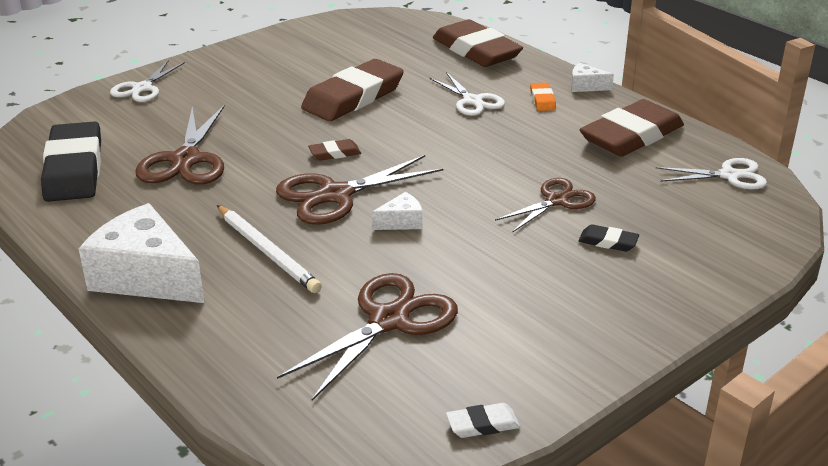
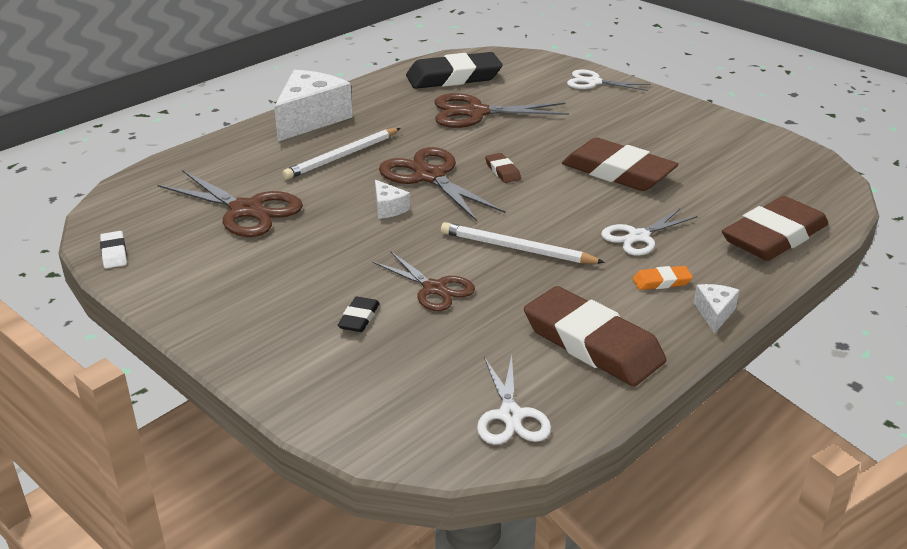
camera: 85 degrees right, 0 degrees up
none -> white pencil [441,222,605,264]

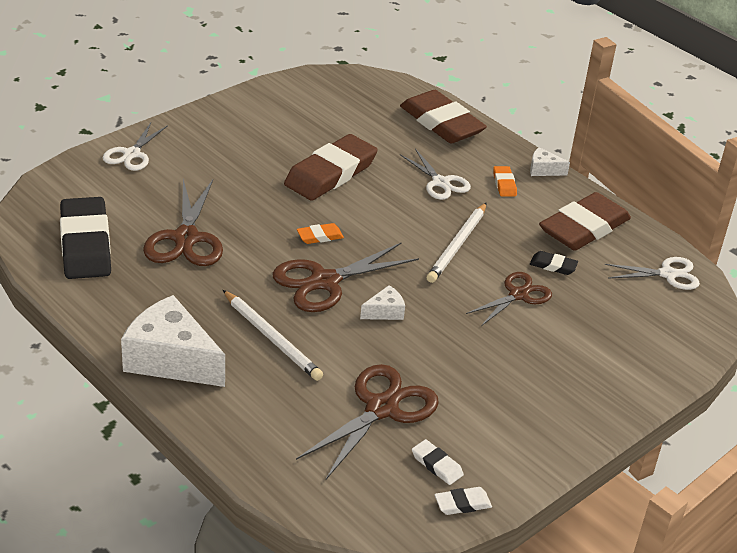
camera: 90 degrees left, 5 degrees up
black eraser [338,297,380,332] -> black eraser moved to [530,251,578,275]
brown eraser [485,153,521,183] -> orange eraser [297,223,344,244]
none -> white eraser [412,439,464,485]

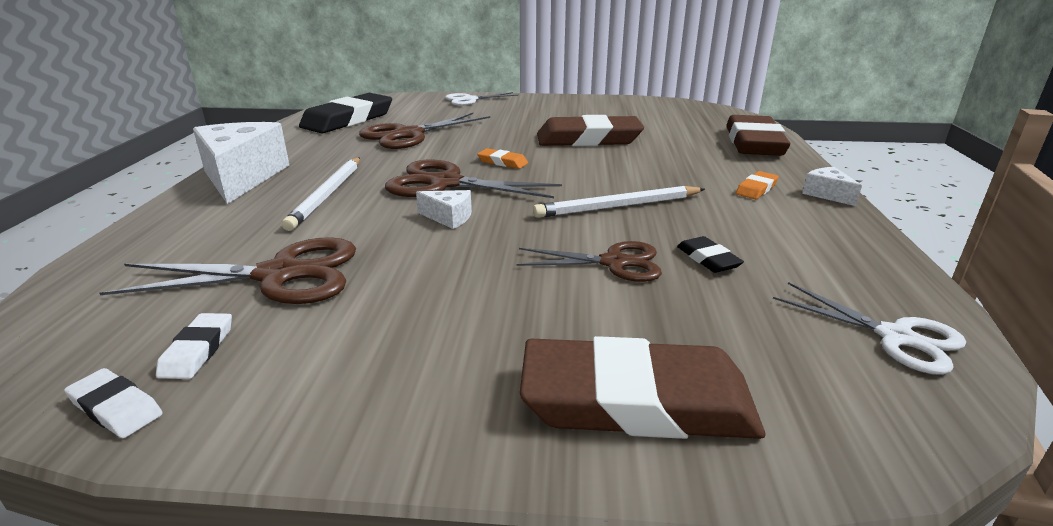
camera: 50 degrees right, 10 degrees down
white scissors [400,149,471,200] -> none
brown eraser [539,192,631,251] -> brown eraser moved to [520,336,765,439]

